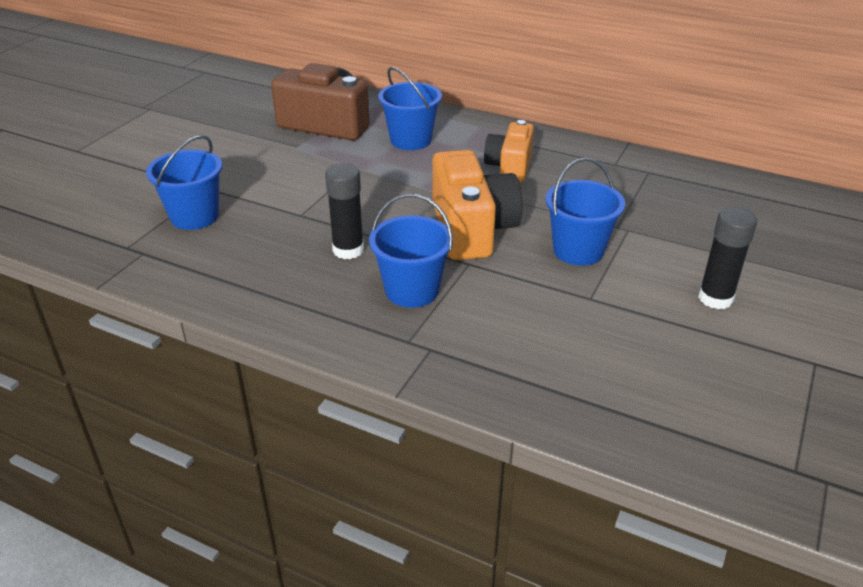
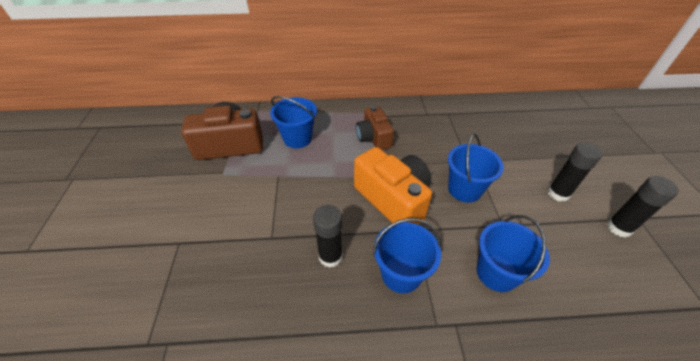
camera: 30 degrees left, 10 degrees up
blue bucket [146,135,222,230] -> blue bucket moved to [477,215,550,292]
orange camera [484,120,534,182] -> brown camera [356,106,394,150]
none -> black glue stick [606,176,679,237]

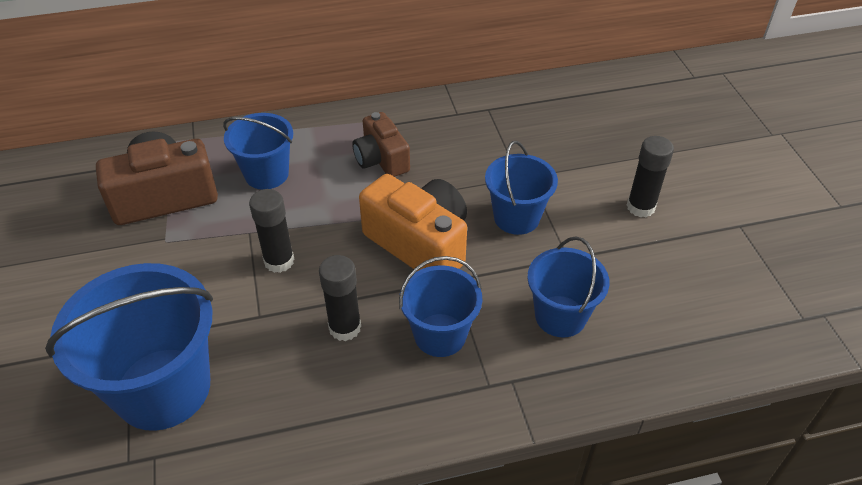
camera: 10 degrees left, 0 degrees up
black glue stick [606,176,679,237] -> black glue stick moved to [249,189,294,273]
none -> blue bucket [45,263,213,431]

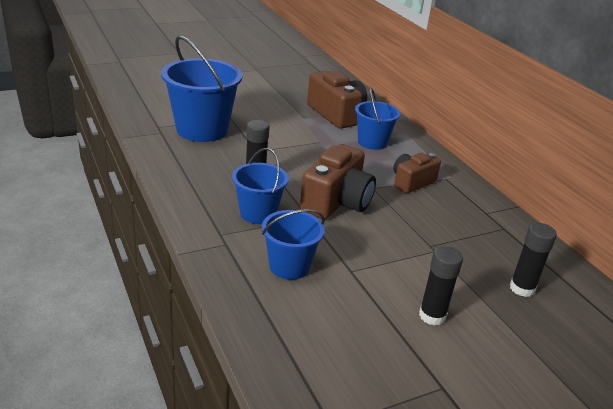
camera: 75 degrees right, 15 degrees down
black glue stick [249,189,294,273] -> black glue stick moved to [510,223,557,297]
orange camera [359,174,467,271] -> brown camera [300,144,376,219]
blue bucket [485,141,558,235] -> none

